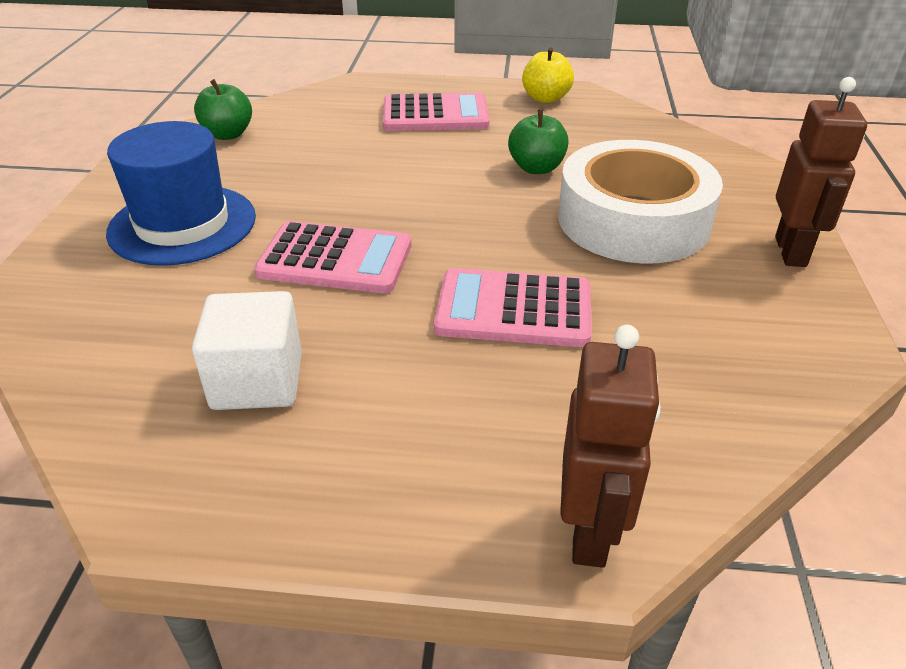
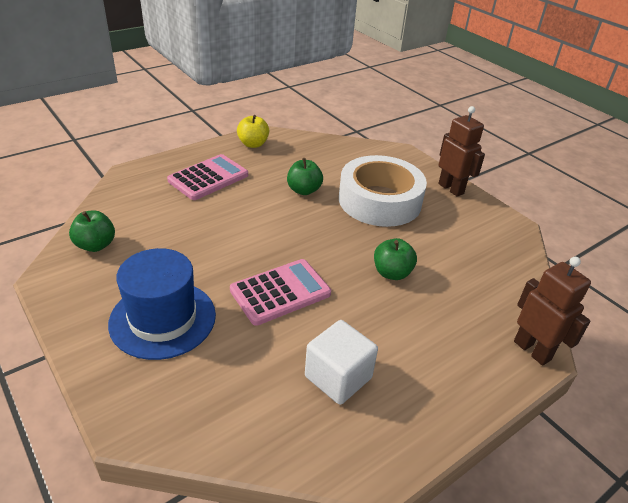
camera: 45 degrees left, 0 degrees up
pink calculator [434,268,592,347] -> green apple [374,238,417,280]

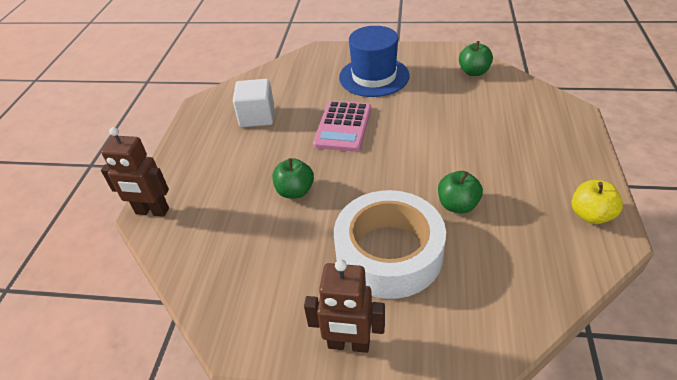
camera: 140 degrees right, 5 degrees up
pink calculator [167,154,248,200] -> none

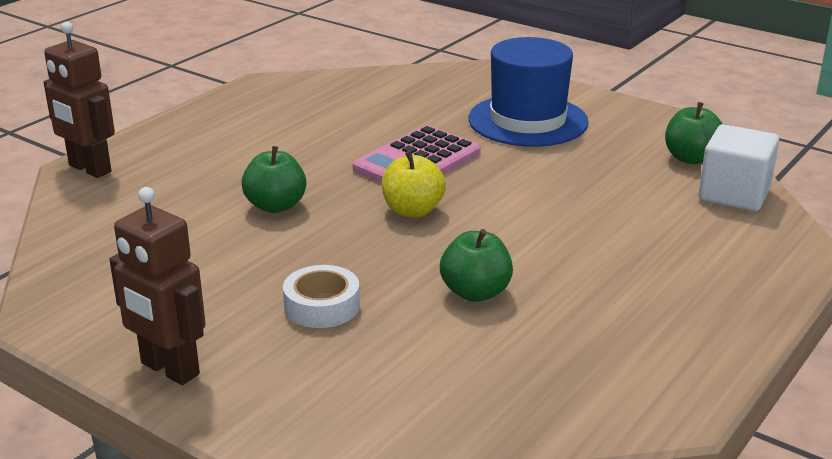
camera: 25 degrees right, 15 degrees down
white cube [233,79,274,127] -> white cube moved to [699,124,780,211]
white tape [334,190,446,299] -> white tape [283,265,360,328], size x0.45
yellow apple [572,180,623,224] -> yellow apple moved to [382,151,446,218]

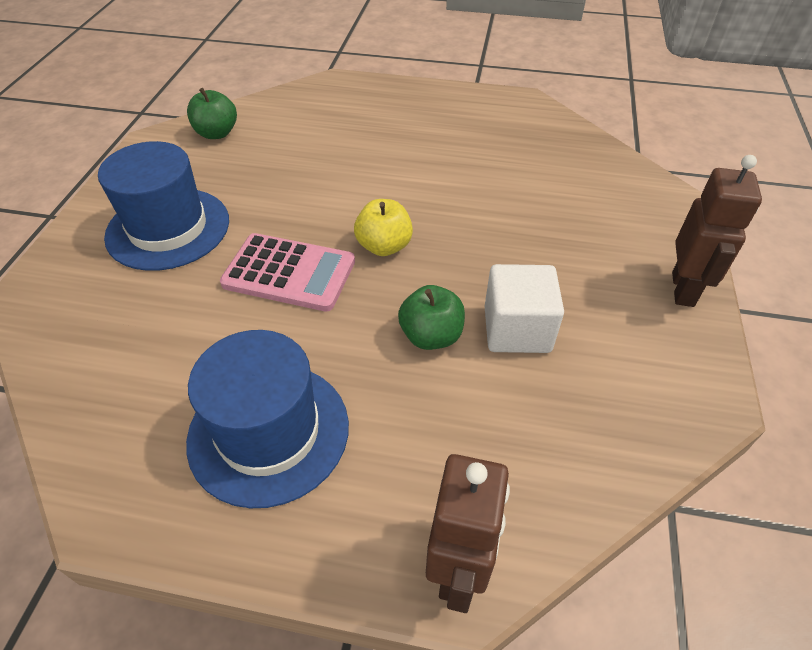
camera: 115 degrees left, 20 degrees up
white tape [283,265,360,328] -> none
green apple [440,229,513,302] -> none
white cube [699,124,780,211] -> white cube moved to [485,264,564,353]
none -> blue hat [186,330,349,508]

